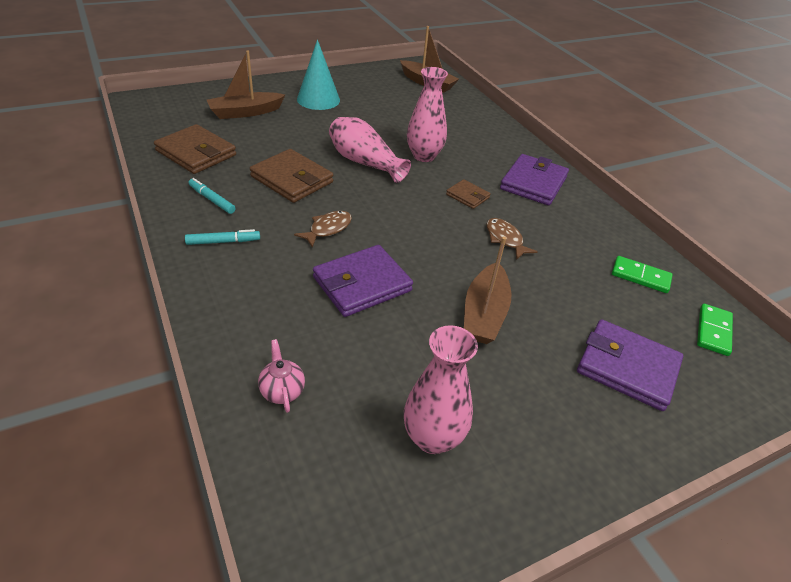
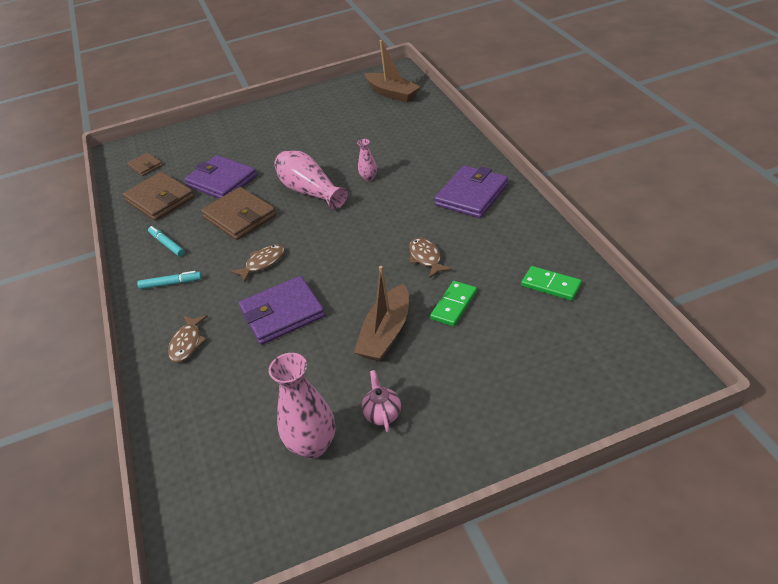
camera: 15 degrees right, 0 degrees up
brown boat [207,50,285,119] -> none
pink teapot [258,339,305,413] -> pink teapot moved to [362,370,401,432]
turquoise cone [297,39,340,110] -> none
pink vase [407,67,448,162] -> pink vase [357,139,377,181], size x0.50
brown wallet [446,179,491,209] -> brown wallet moved to [127,152,162,176]
purple wallet [577,319,683,411] -> purple wallet moved to [185,155,257,199]
green domino [697,304,733,356] -> green domino moved to [430,281,477,326]
none -> brown fish [168,315,208,363]

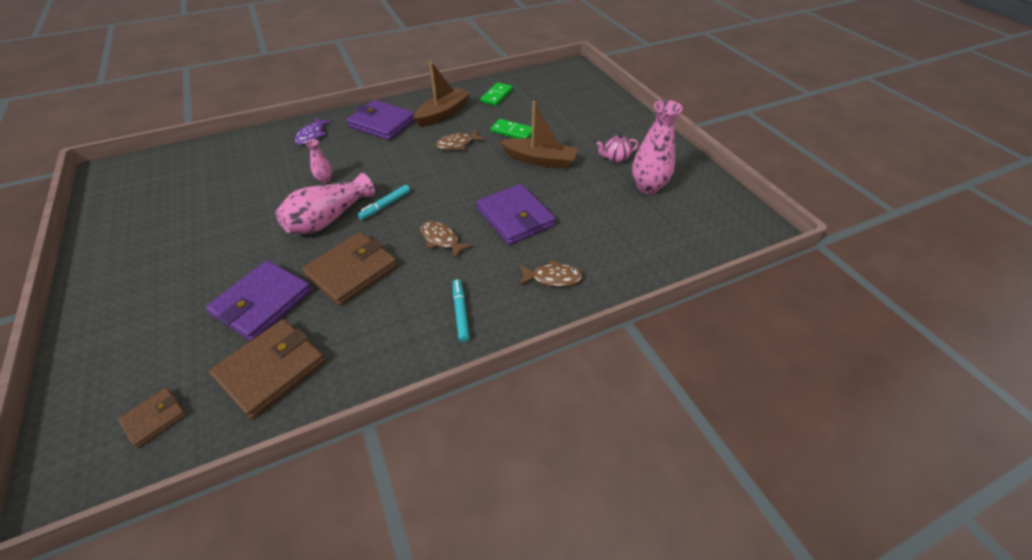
camera: 100 degrees left, 5 degrees up
turquoise marker [148,226,185,257] -> turquoise marker moved to [358,185,410,220]
brown boat [365,40,420,103] -> brown boat moved to [413,61,470,127]
none -> purple fish [295,118,332,145]

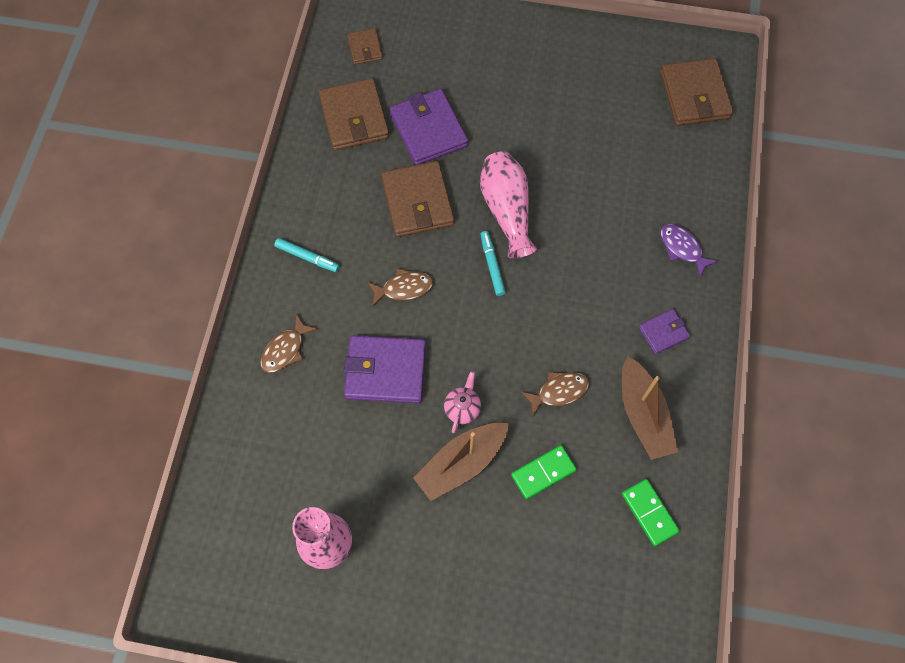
camera: 125 degrees right, 20 degrees up
pink vase [305,139,333,183] -> none
purple wallet [347,100,415,140] -> purple wallet [639,309,690,354], size x0.53
brown fish [435,130,485,150] -> brown fish turned 60 degrees clockwise [521,372,589,417]
pink teapot [597,133,639,163] -> pink teapot moved to [444,371,481,433]
none -> brown wallet [660,58,733,126]

